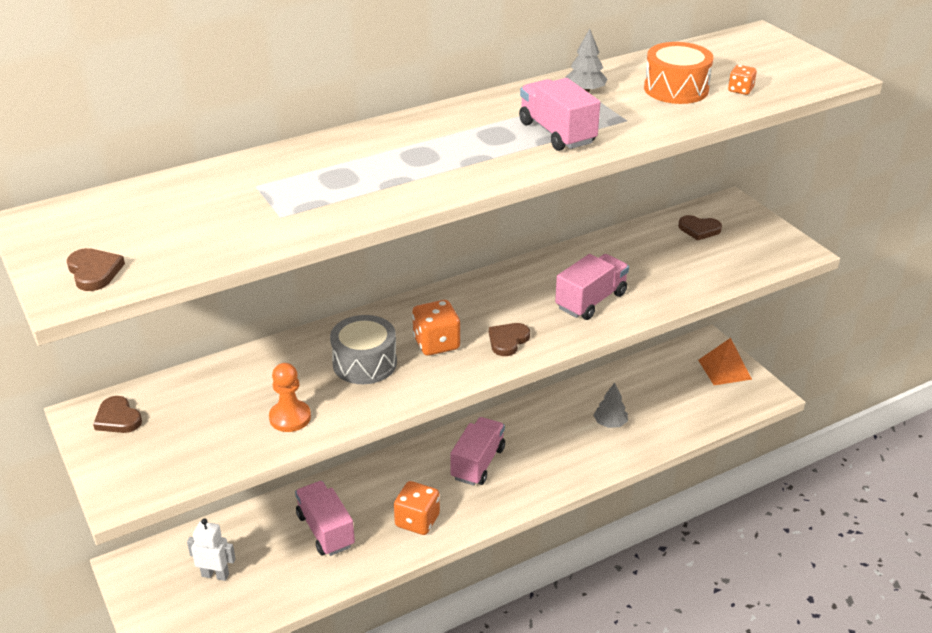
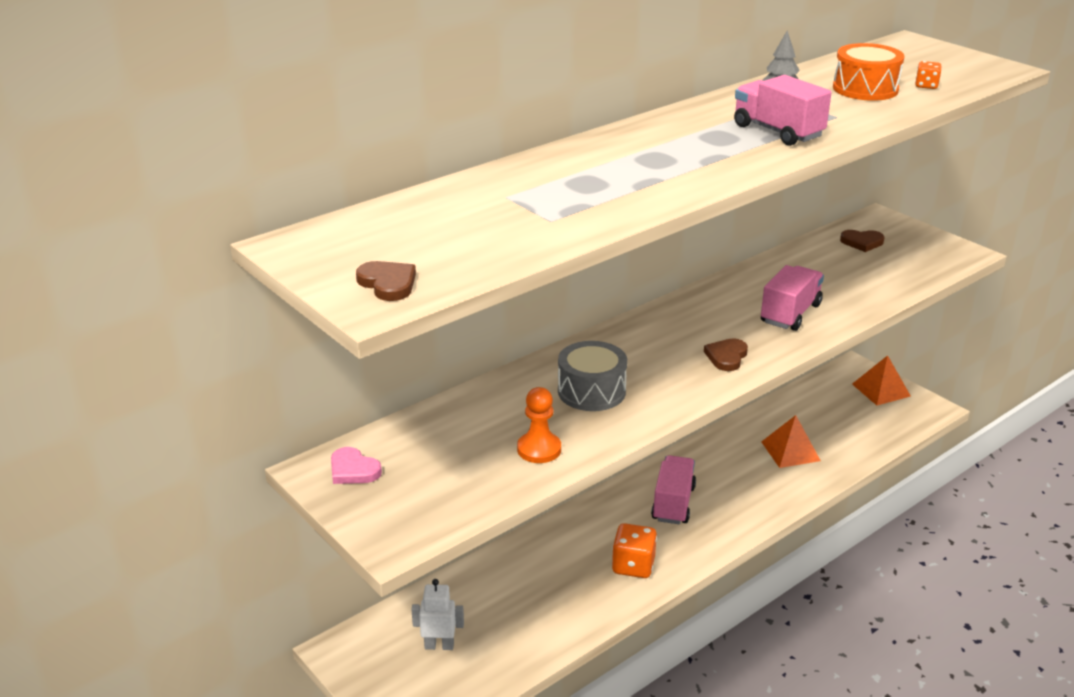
camera: 10 degrees left, 5 degrees down
brown heart [93,396,142,433] -> pink heart [331,447,382,484]
pink truck [295,481,355,556] -> none
orange dice [412,300,460,356] -> none
grey tree [594,382,628,428] -> orange pyramid [761,415,821,468]

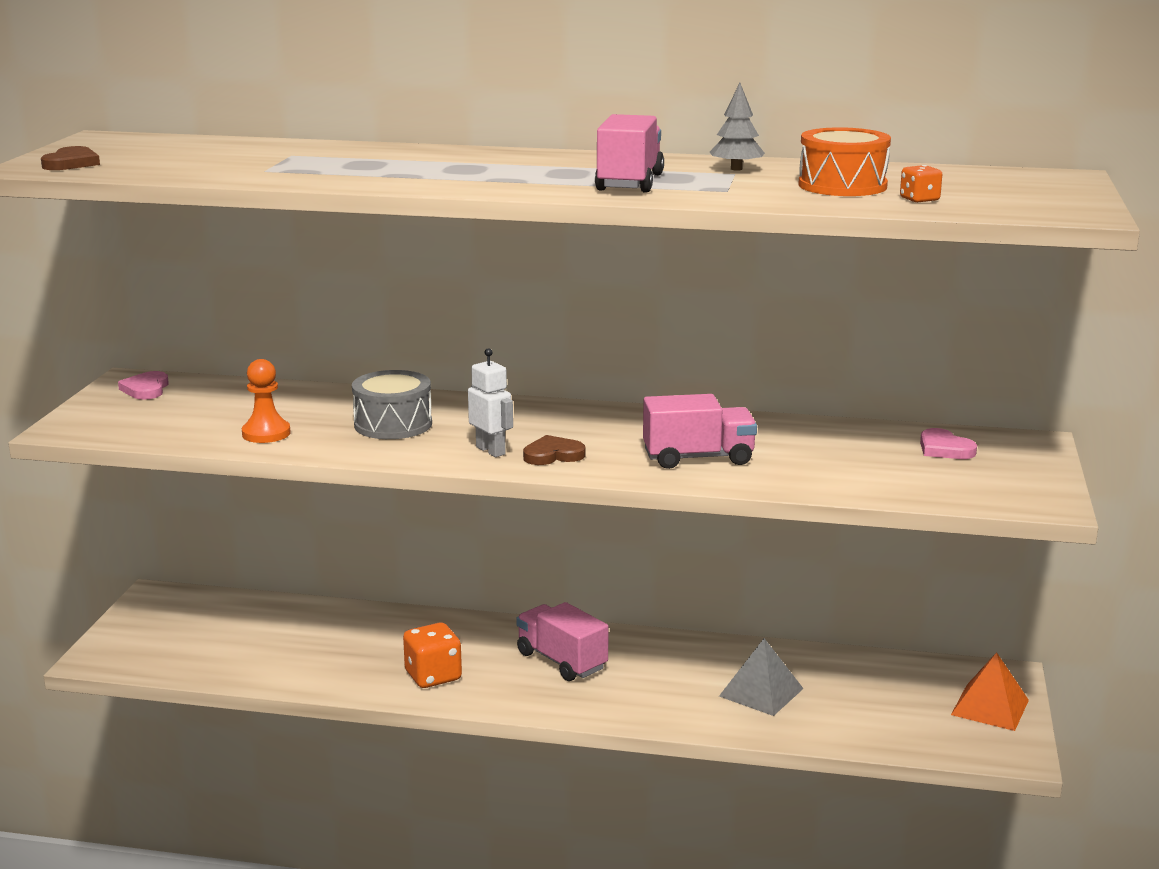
camera: 50 degrees right, 10 degrees down
white robot [411,579,464,650] -> white robot moved to [468,348,513,457]
pink truck [651,455,696,524] -> pink truck turned 105 degrees counterclockwise [516,602,609,681]
orange pyramid [761,415,821,468] -> grey pyramid [719,638,804,716]
brown heart [840,230,885,252] -> pink heart [920,428,977,459]

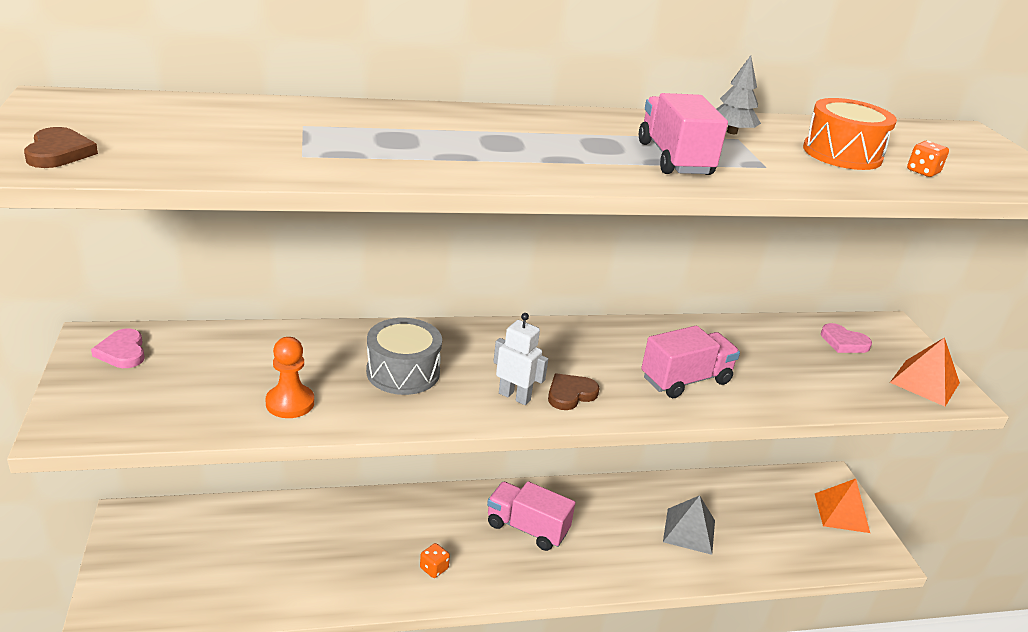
camera: 25 degrees left, 10 degrees up
orange dice [403,622,462,688] -> orange dice [420,543,450,578], size x0.55
none -> orange pyramid [890,337,960,407]

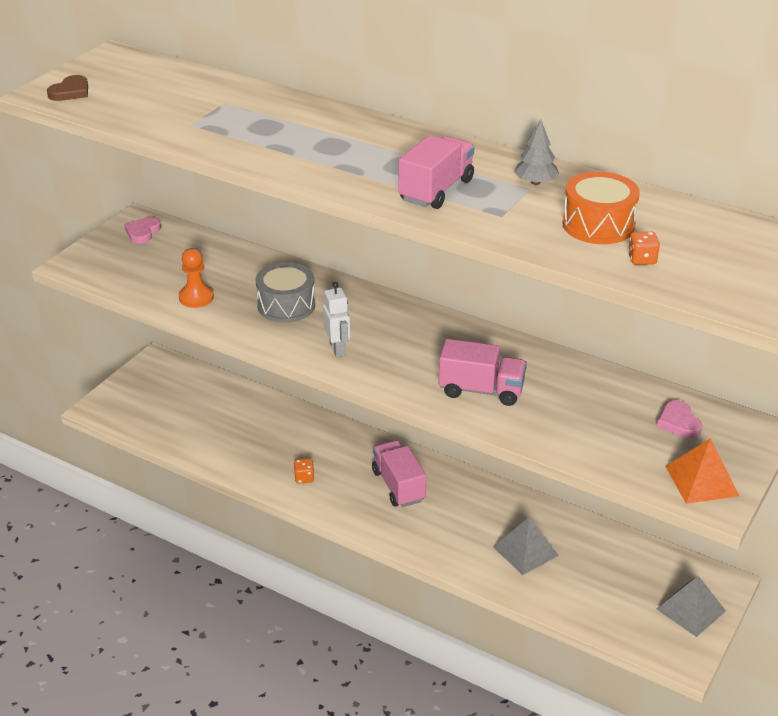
camera: 45 degrees right, 5 degrees up
brown heart [548,373,600,410] -> none
orange pyramid [815,479,870,533] -> grey pyramid [657,576,726,637]

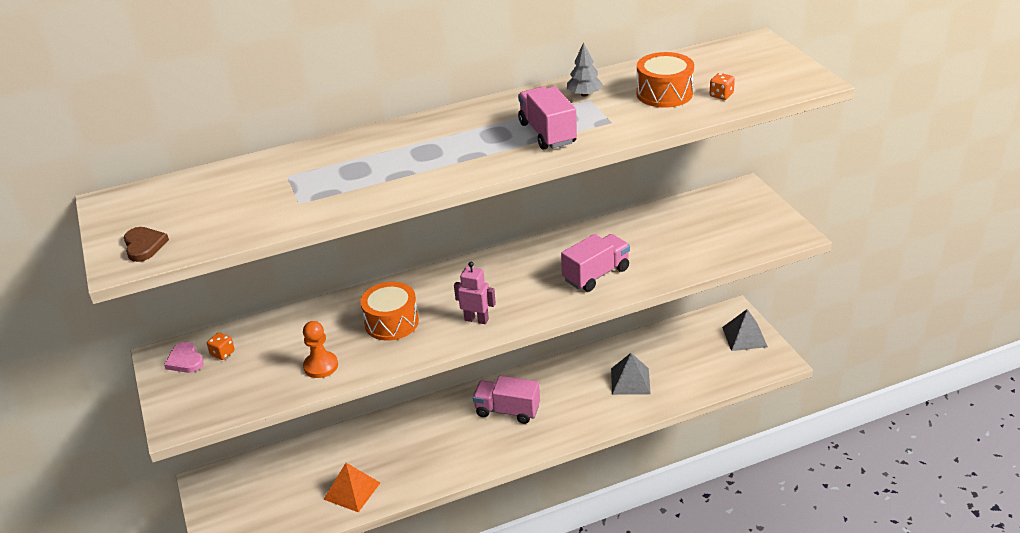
camera: 50 degrees left, 0 degrees up
grey drum [256,262,315,323] -> orange drum [360,282,419,341]
orange dice [294,458,314,484] -> orange dice moved to [207,332,235,360]
white robot [323,282,350,357] -> pink robot [454,262,496,324]
pink heart [657,400,702,438] -> none
orange pyramid [665,438,739,504] -> orange pyramid moved to [323,463,380,512]

